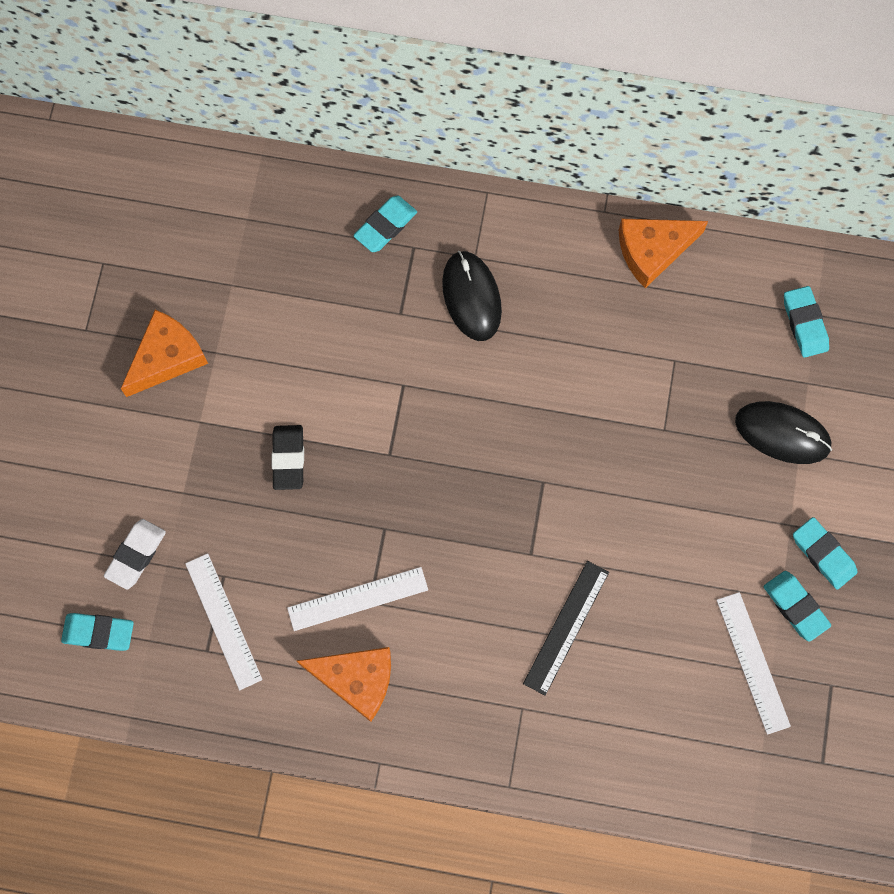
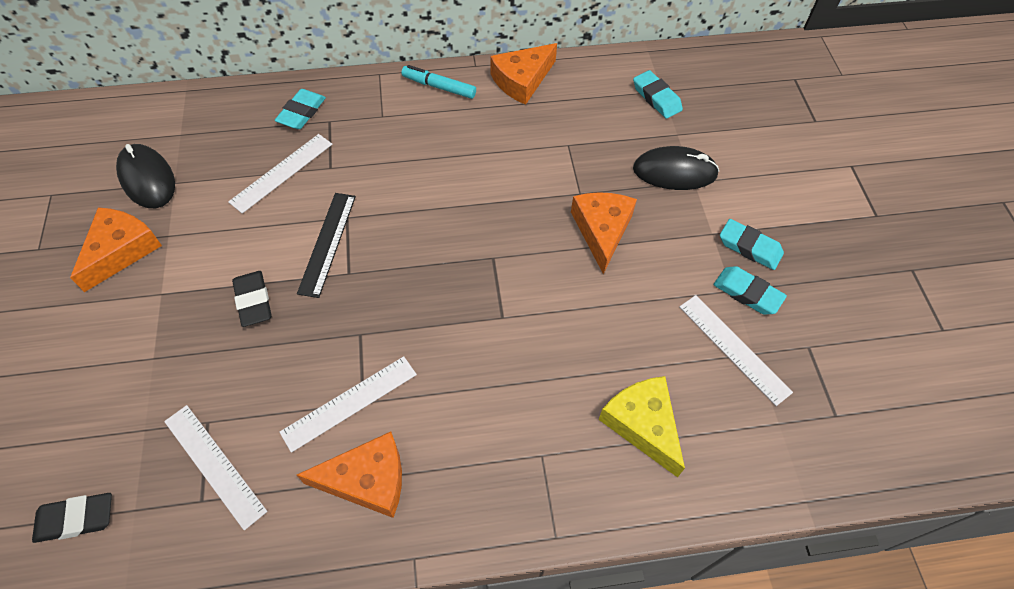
camera: 20 degrees left, 15 degrees down
turquoise eraser [61,613,134,651] -> black eraser [32,493,112,543]
white eraser [104,519,166,589] -> none
black mouse [442,251,502,341] -> black mouse moved to [116,144,175,208]
black ruler [523,561,609,696] -> black ruler moved to [297,193,356,298]
none -> white ruler [228,134,332,213]
none -> turquoise marker [401,65,476,99]
none -> orange cheese [571,192,637,274]
none -> yellow cheese [598,376,685,477]

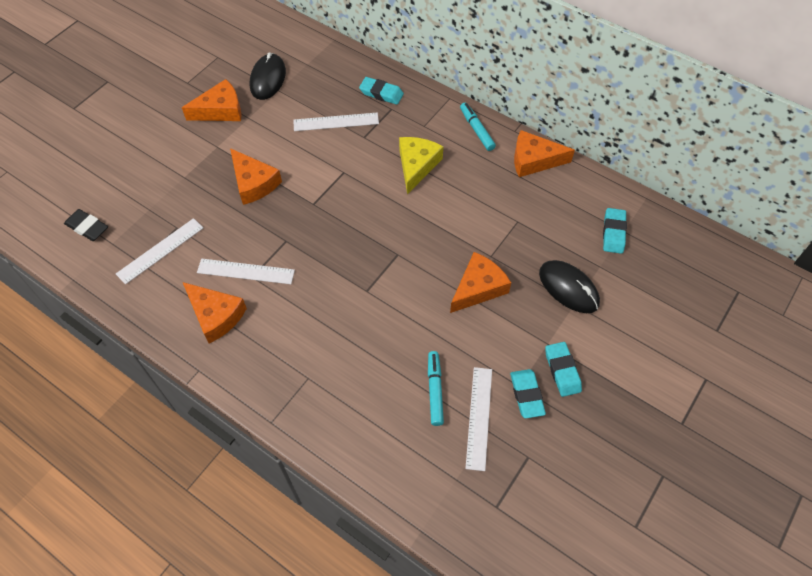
camera: 45 degrees right, 0 degrees up
white ruler [164,405,267,530] -> white ruler turned 45 degrees clockwise [116,218,203,284]
black eraser [232,271,272,327] -> orange cheese [230,148,282,205]
turquoise eraser [275,89,326,129] -> turquoise eraser turned 45 degrees clockwise [359,77,404,105]
black ruler [297,193,356,298] -> none
yellow cheese [598,376,685,477] -> yellow cheese moved to [399,137,443,194]
none -> turquoise marker [428,351,444,426]

